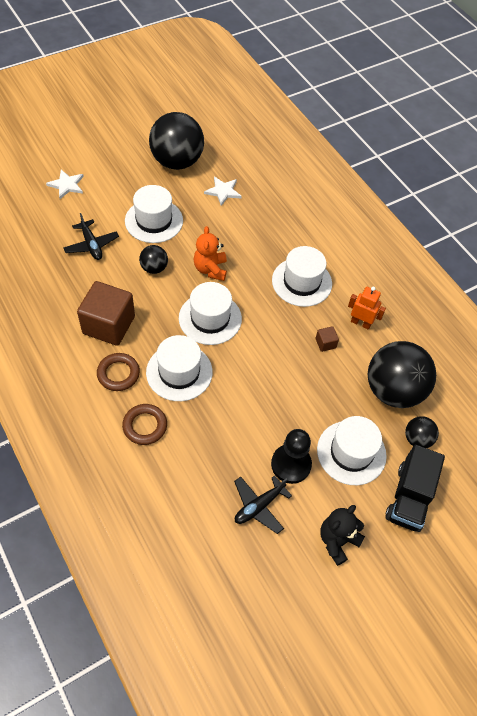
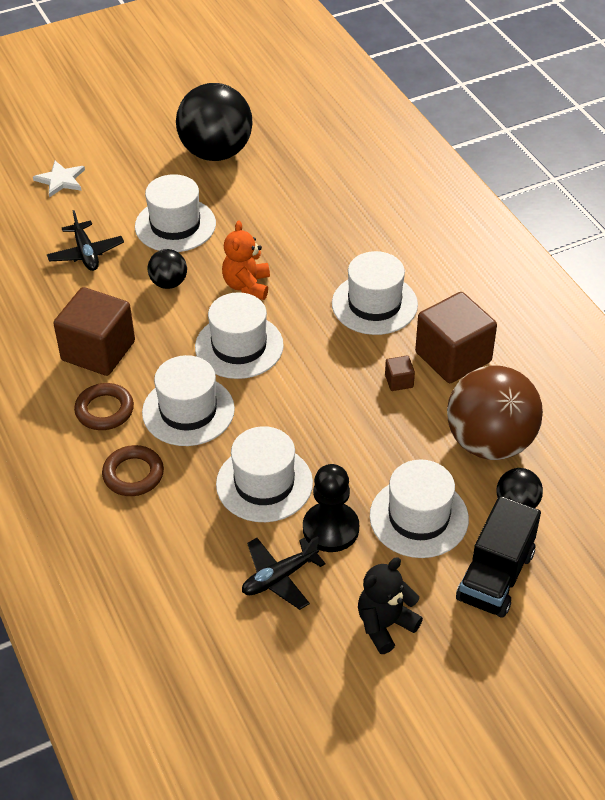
camera: 10 degrees right, 10 degrees down
white star [204,177,242,206] -> none
orange robot [348,286,386,330] -> brown cube [415,292,497,383]
black ball [368,341,436,408] -> brown ball [447,365,543,460]
none -> white hat [216,426,313,522]

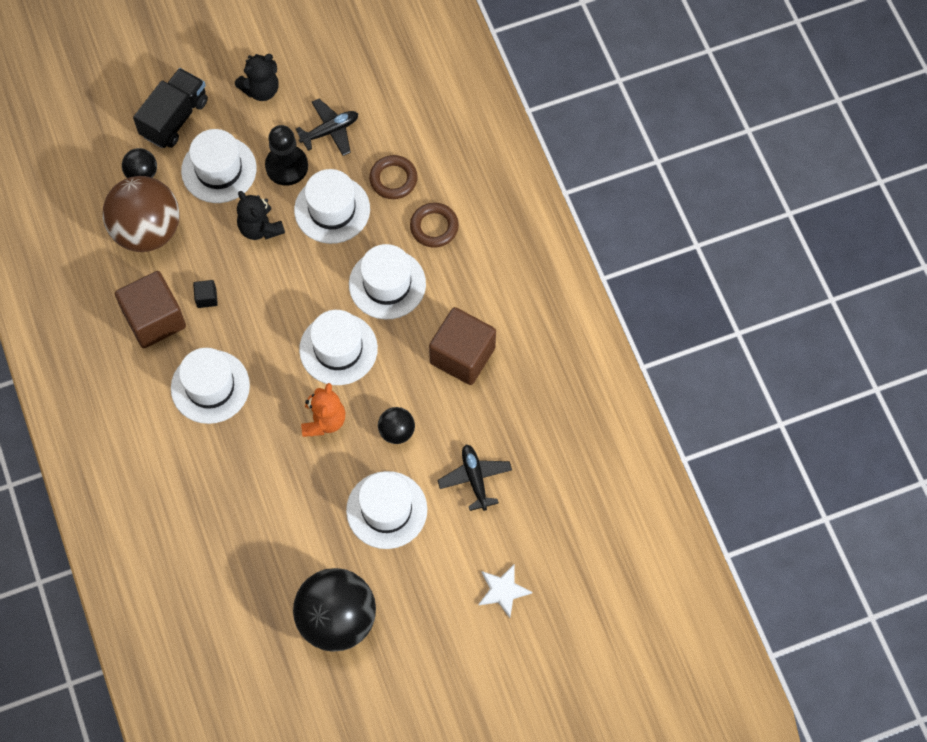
camera: 175 degrees left, 20 degrees up
brown ring [74,383,134,430] -> brown ring moved to [369,155,418,199]
brown cube [385,355,415,391] -> black cube [193,280,218,308]
none -> black teddy bear [237,191,285,240]

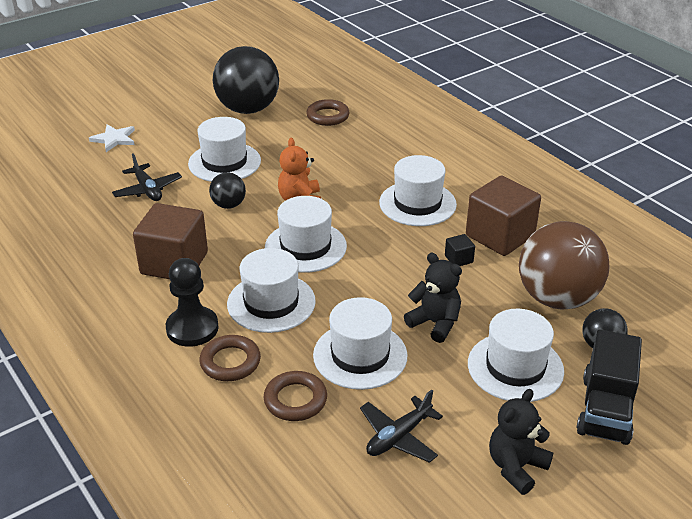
camera: 165 degrees right, 30 degrees down
black pawn [265,125,308,186] -> black pawn moved to [166,258,219,347]
none -> brown ring [306,99,349,126]

